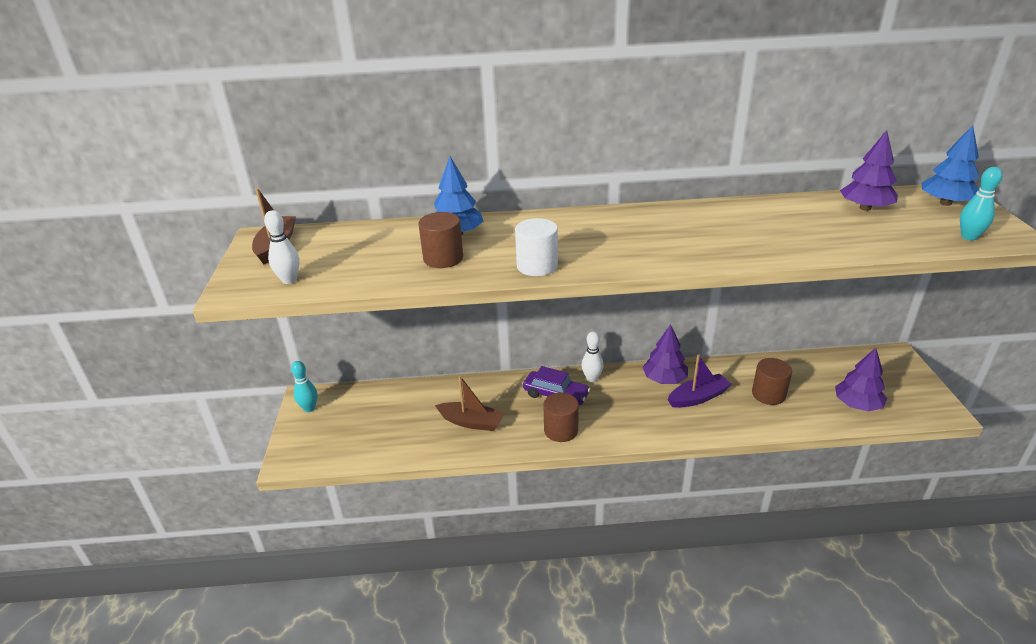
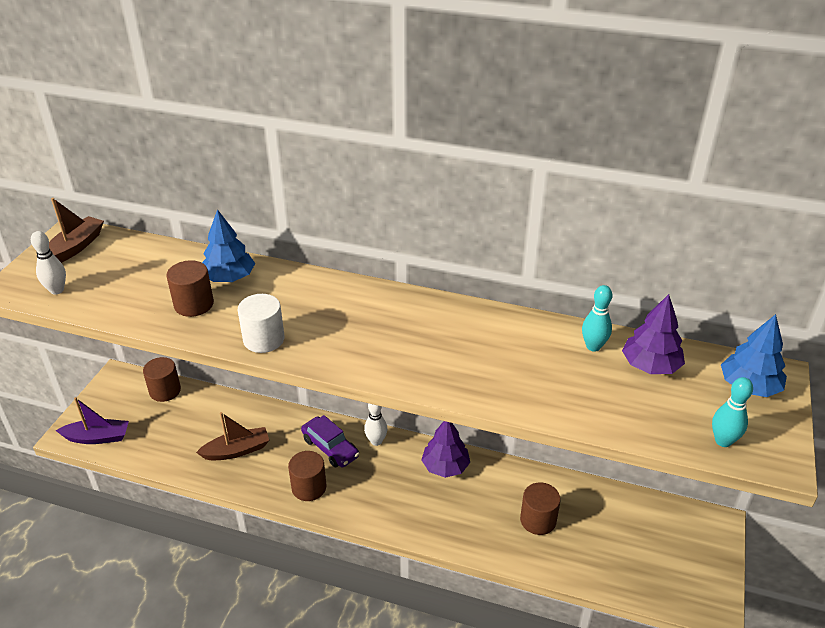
camera: 20 degrees right, 5 degrees up
turquoise bowling pin [291,361,317,412] -> turquoise bowling pin moved to [582,285,612,352]
brown boat [435,376,505,431] -> brown boat turned 60 degrees counterclockwise [196,412,269,460]
purple boat [667,354,731,408] -> purple boat moved to [56,397,129,444]
purple tree [835,348,887,412] -> none
none -> brown cylinder [143,357,181,402]

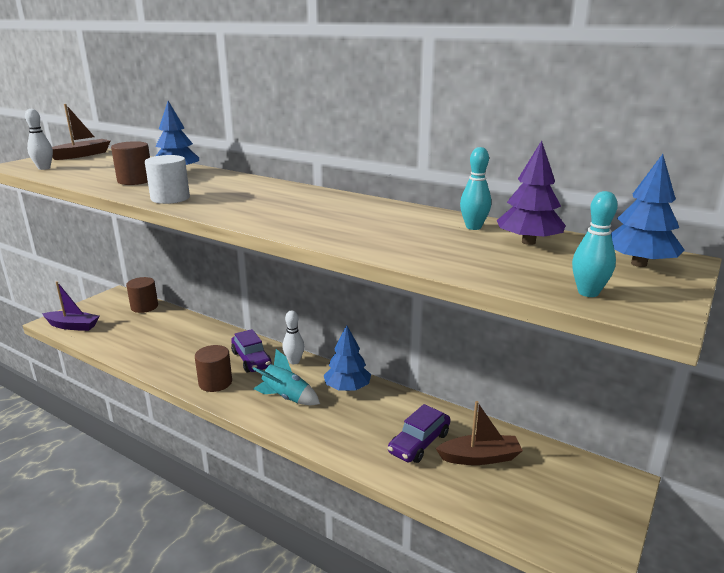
camera: 15 degrees right, 15 degrees down
brown boat [196,412,269,460] -> brown boat moved to [435,401,523,465]
purple tree [421,421,470,478] -> blue tree [324,325,371,391]
brown cylinder [520,482,561,535] -> purple car [388,404,450,463]
none -> turquoise rocket [253,349,320,405]

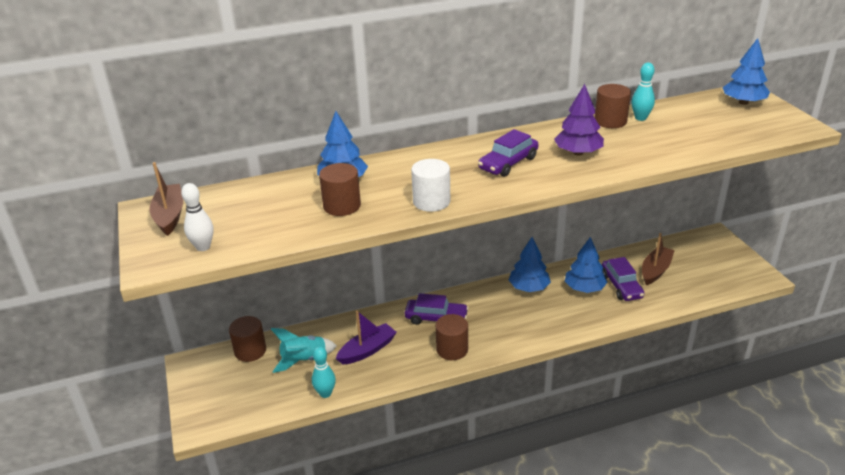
camera: 50 degrees left, 10 degrees up
purple boat [42,281,99,331] -> purple boat moved to [336,311,397,365]
turquoise rocket [253,349,320,405] -> turquoise rocket moved to [271,328,337,373]
white bowling pin [282,310,304,364] -> none
purple tree [497,141,566,245] -> purple tree moved to [554,84,604,155]
turquoise bowling pin [572,191,618,297] -> turquoise bowling pin moved to [312,346,336,398]
none -> purple car [478,129,539,177]
none -> blue tree [565,237,607,293]
none -> brown cylinder [595,84,631,128]

